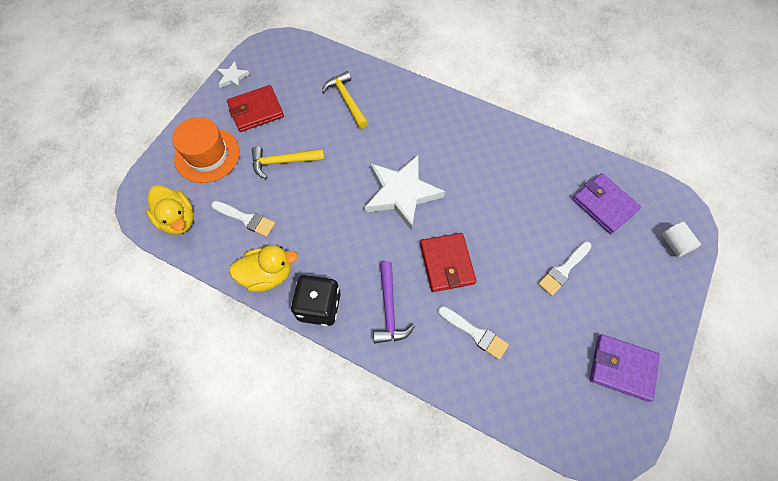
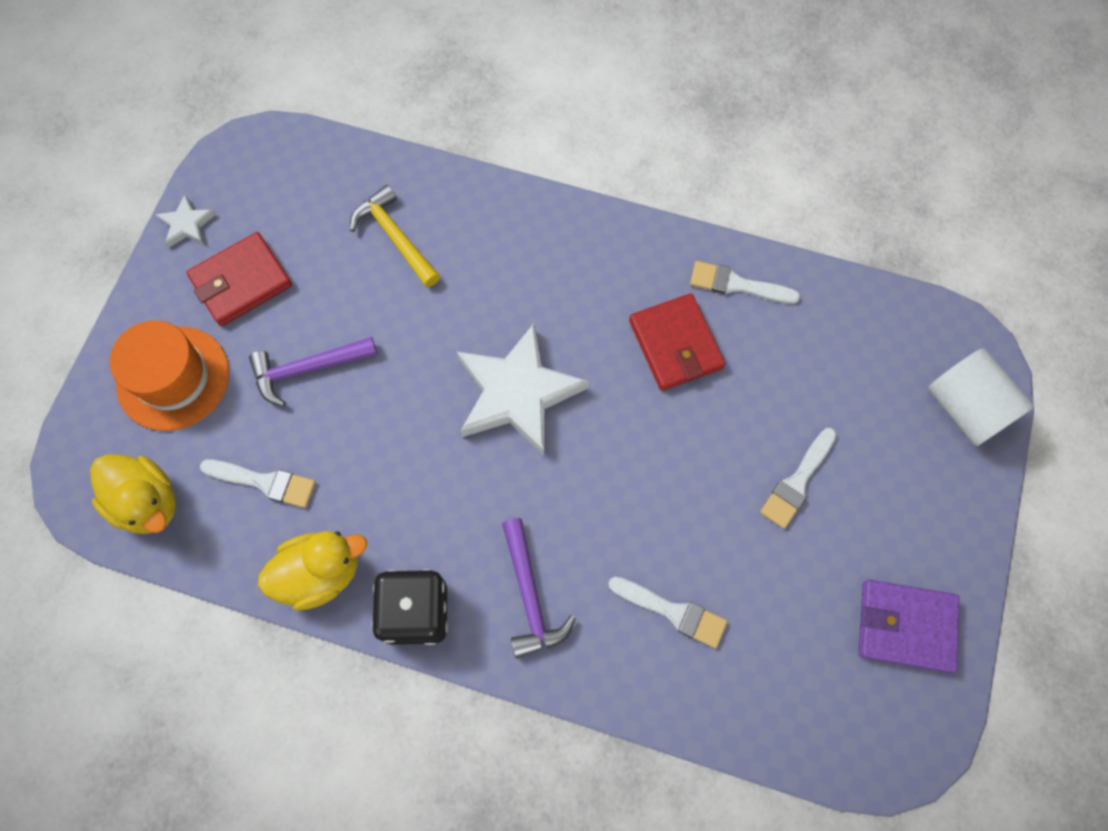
camera: 10 degrees left, 5 degrees up
yellow hammer [252,146,325,179] -> purple hammer [249,337,377,407]
red wallet [420,233,476,292] -> red wallet moved to [629,293,726,391]
purple wallet [572,173,641,234] -> none
white cylinder [661,222,701,257] -> white cylinder [928,348,1034,446], size x1.68
none -> white brush [690,261,800,304]

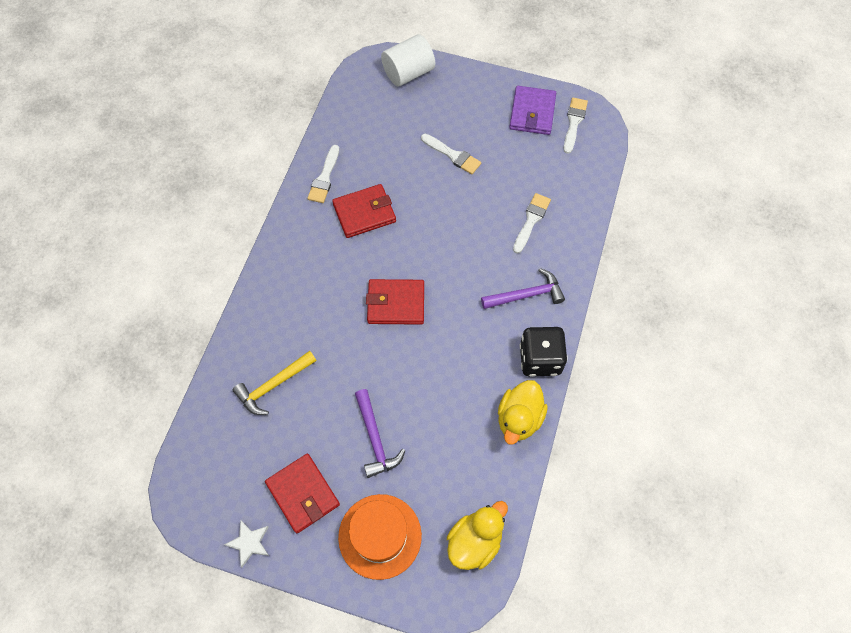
camera: 90 degrees left, 5 degrees down
white brush [200,459,316,508] -> white brush moved to [564,98,588,154]
yellow duck [258,531,367,611] -> yellow duck turned 135 degrees counterclockwise [498,380,548,445]
white star [457,323,589,455] -> red wallet [366,279,424,325]

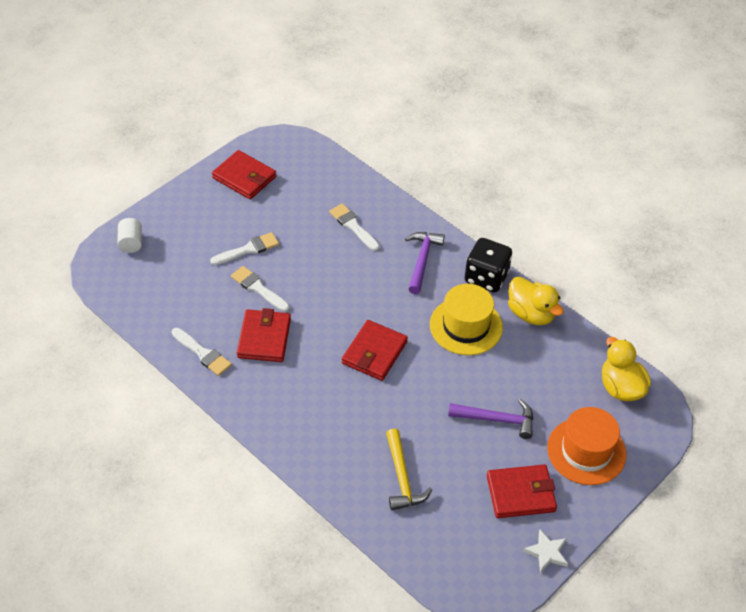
camera: 65 degrees left, 15 degrees down
white cylinder [381,34,435,87] -> white cylinder [117,218,142,253], size x0.59
purple wallet [509,86,556,135] -> red wallet [212,150,276,199]
white brush [564,98,588,154] -> white brush moved to [231,266,289,312]
none -> yellow hat [430,284,503,355]

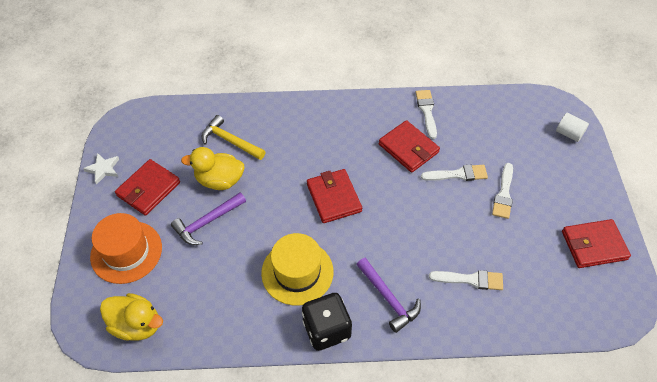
camera: 135 degrees right, 5 degrees up
white brush [172,328,232,376] -> white brush turned 90 degrees clockwise [416,90,437,139]
yellow duck [508,277,564,325] -> yellow duck moved to [181,147,245,190]

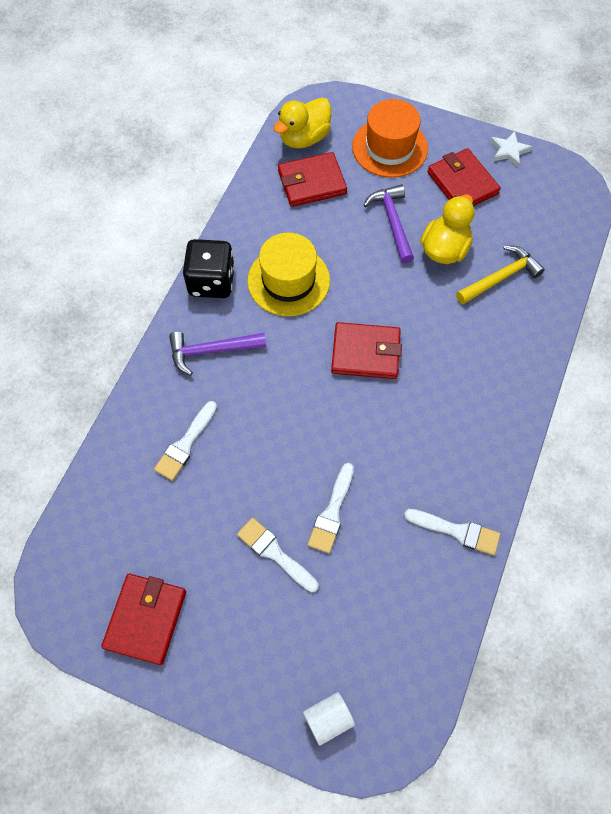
camera: 115 degrees right, 10 degrees up
red wallet [379,120,440,173] -> red wallet moved to [278,152,347,207]

